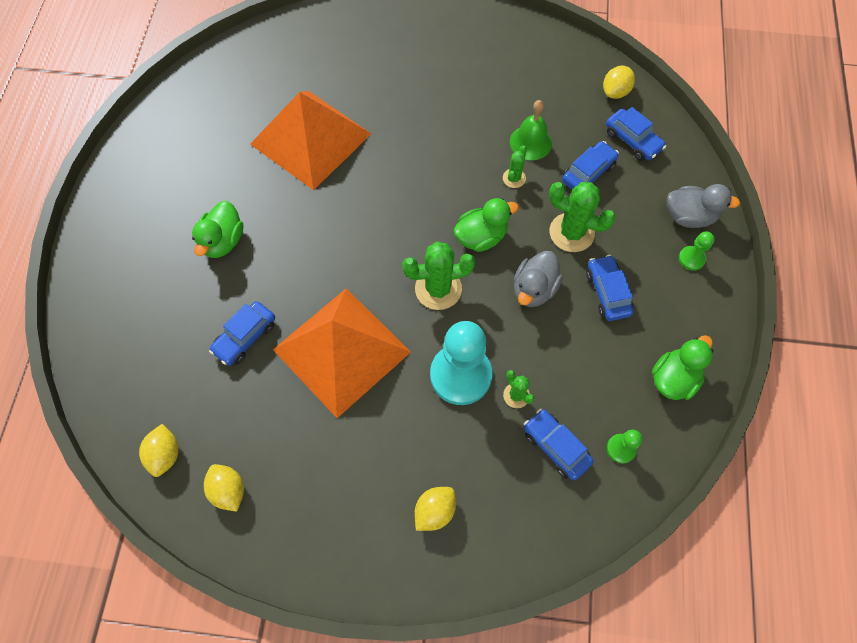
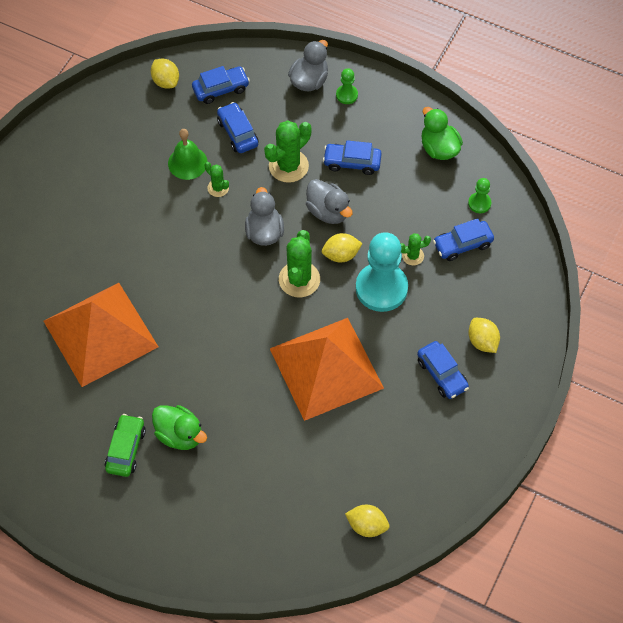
camera: 70 degrees left, 5 degrees down
yellow lemon [204,464,244,512] -> yellow lemon moved to [322,233,363,262]
blue car [209,301,275,366] -> blue car moved to [417,341,469,399]
green duck [453,198,519,252] -> grey duck [245,187,284,246]
none -> green car [105,414,146,477]

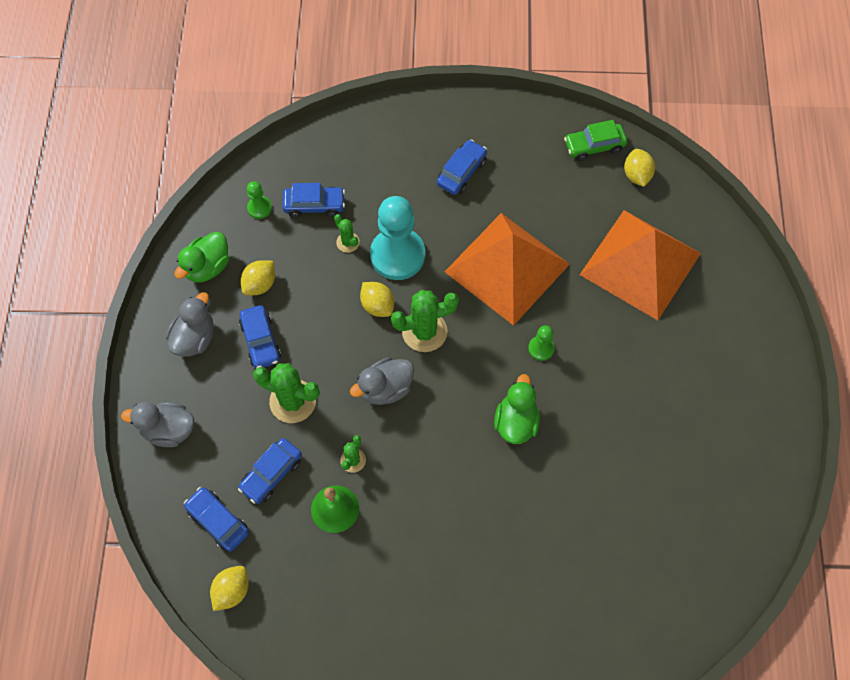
camera: 115 degrees left, 5 degrees up
orange pyramid [44,283,158,387] -> orange pyramid moved to [580,210,701,320]
green car [105,414,146,477] -> green car moved to [564,120,627,161]
green duck [152,405,207,450] -> green duck moved to [494,374,540,444]
grey duck [306,179,353,224] -> grey duck moved to [166,292,214,357]
green pawn [336,68,358,104] -> green pawn moved to [528,325,555,361]
blue car [433,218,494,261] -> blue car turned 45 degrees counterclockwise [282,183,345,218]
yellow lemon [468,318,500,353] -> yellow lemon moved to [241,260,275,295]

